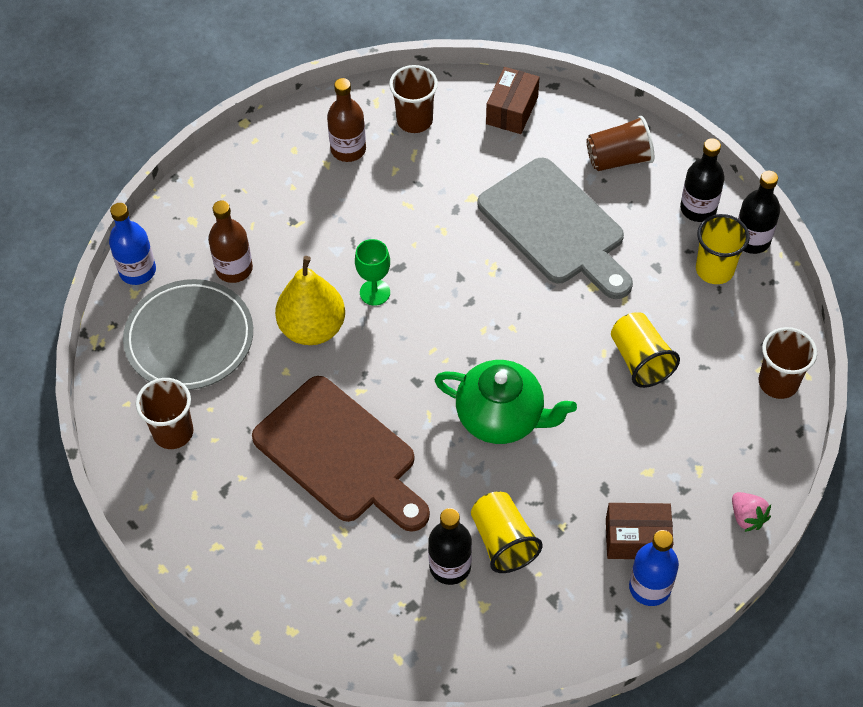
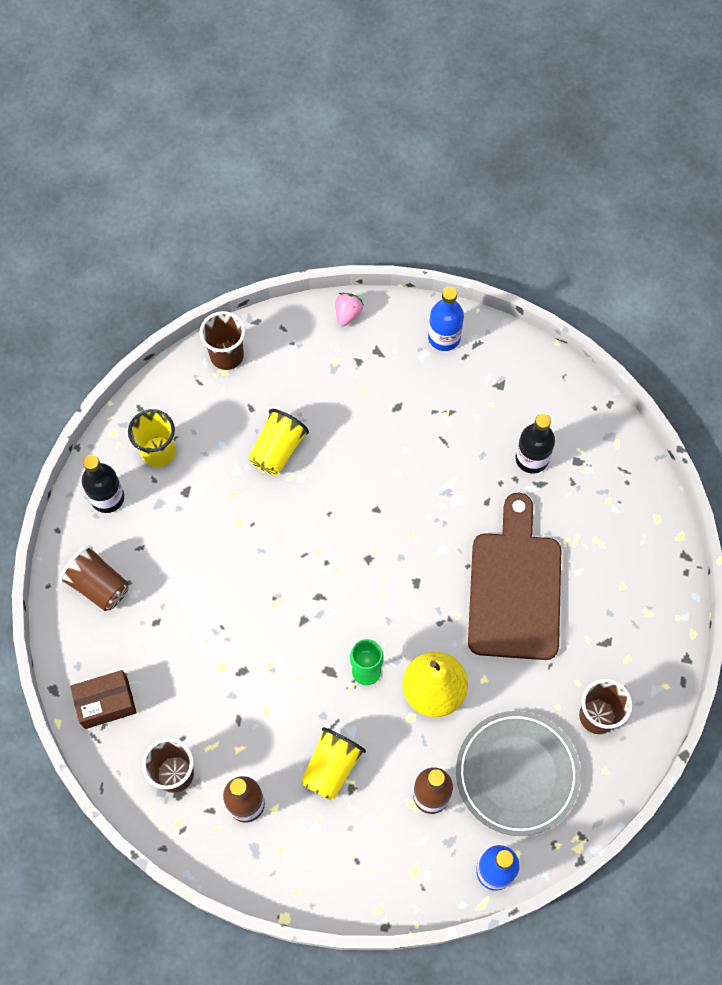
camera: 130 degrees left, 10 degrees up
green teapot [435,360,577,444] -> none
yellow cup [471,491,543,573] -> yellow cup moved to [301,727,366,800]
grey cutting board [477,158,633,299] -> none
brown box [606,503,673,559] -> none
black bottle [738,171,780,254] -> none

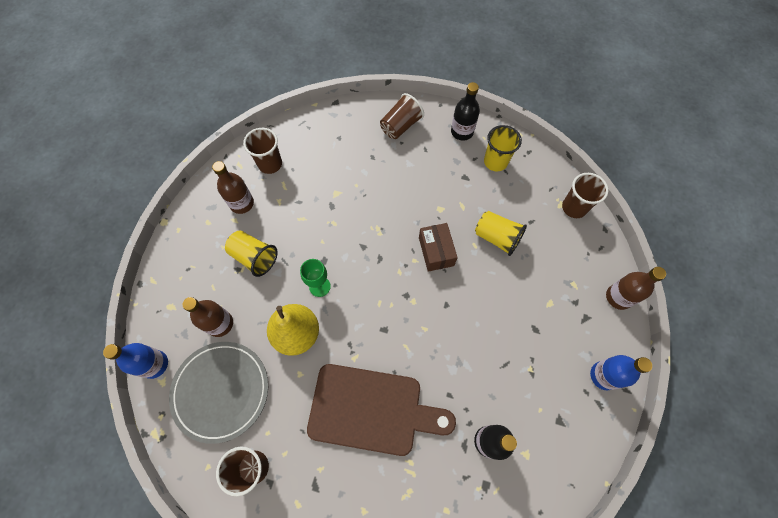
camera: 95 degrees right, 0 degrees up
brown box [70,670,137,729] -> brown box moved to [419,223,458,272]
pink strawberry [335,293,364,327] -> brown bottle [606,267,666,310]

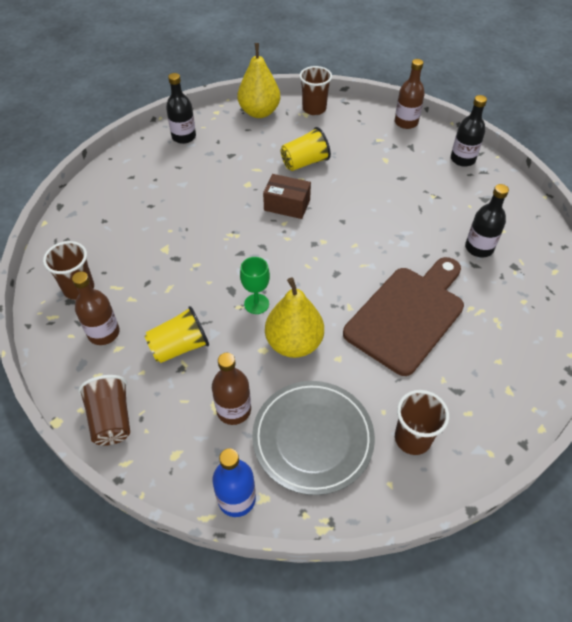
camera: 60 degrees left, 15 degrees down
brown cup [380,93,424,139] -> brown cup moved to [78,375,130,446]
yellow cup [484,125,522,171] -> none
blue bottle [590,355,652,390] -> black bottle [451,95,487,167]
none -> yellow pear [238,43,280,118]

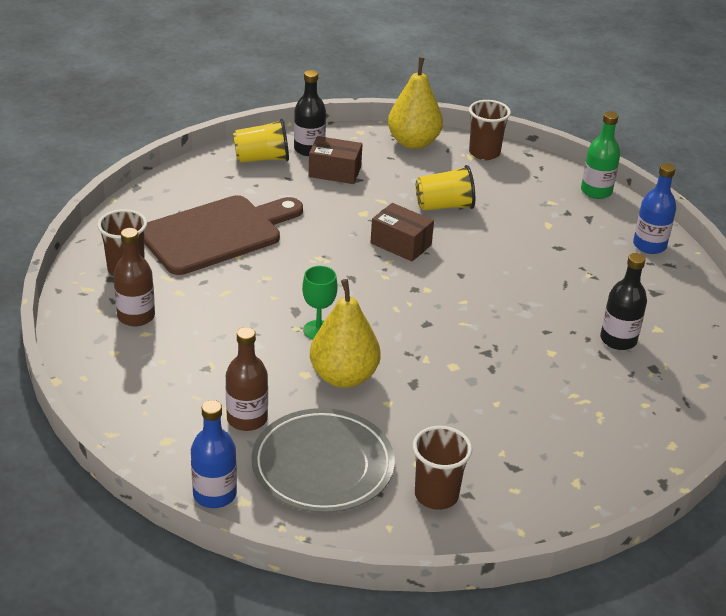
camera: 15 degrees right, 15 degrees down
brown cup [78,375,130,446] -> none
yellow cup [145,306,209,363] -> yellow cup moved to [233,119,289,163]
brown cutting board [343,257,464,376] -> brown cutting board moved to [144,195,303,275]
brown bottle [395,59,425,129] -> green bottle [581,111,620,199]
black bottle [451,95,487,167] -> blue bottle [633,163,676,254]
none -> brown box [308,136,362,184]

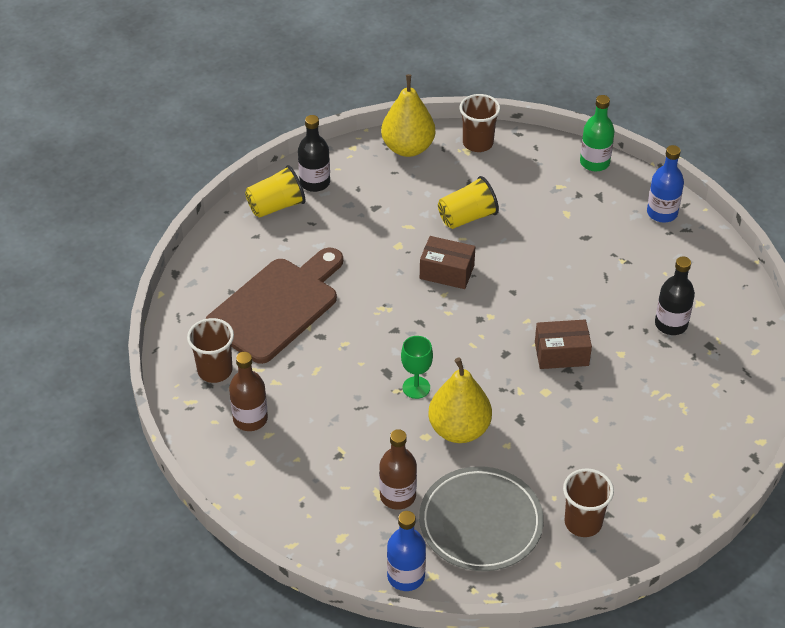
camera: 15 degrees left, 10 degrees up
brown box [308,136,362,184] -> brown box moved to [535,319,592,369]

